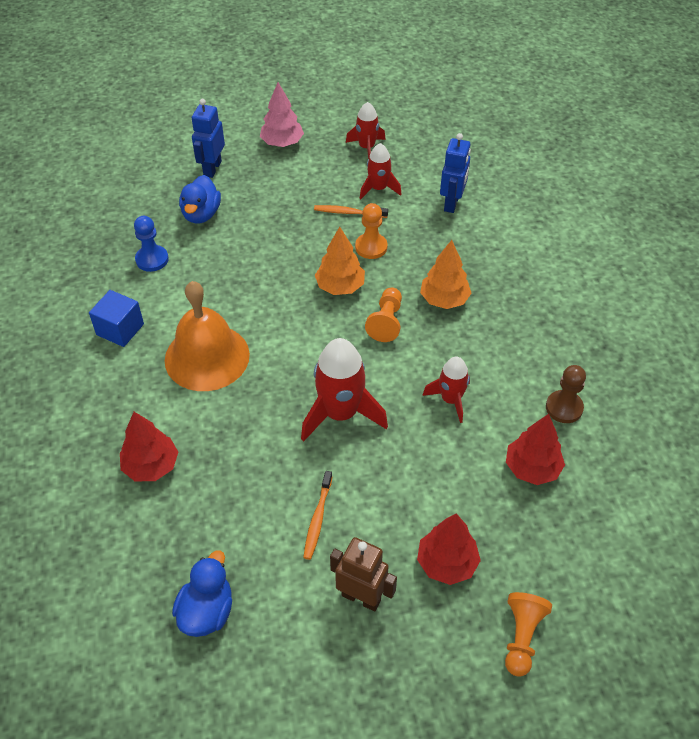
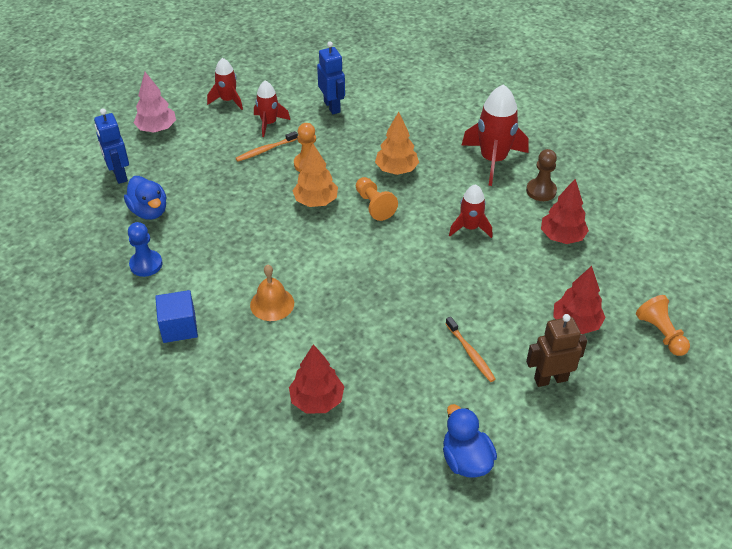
camera: 40 degrees left, 5 degrees down
orange bell [165,281,250,391] -> orange bell [250,265,294,321], size x0.55
red rocket [301,338,388,442] -> red rocket moved to [461,84,529,186]

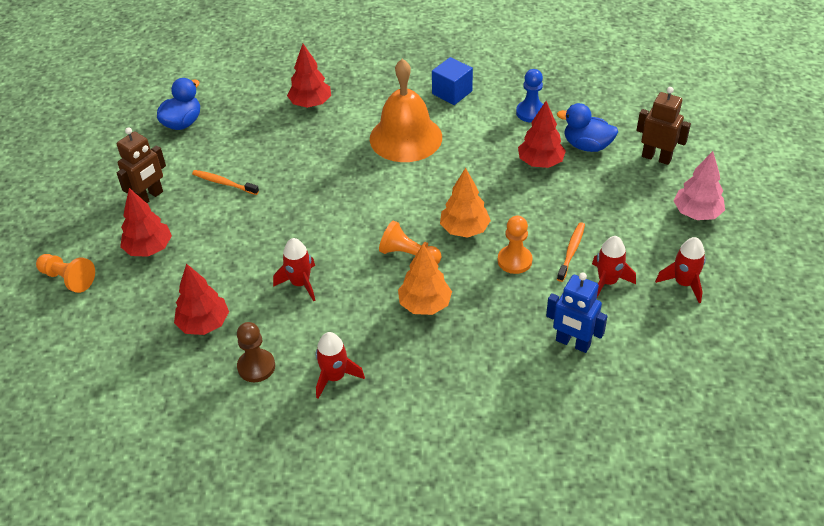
camera: 145 degrees right, 0 degrees up
blue robot [94,108,129,184] -> brown robot [636,87,691,165]
orange bell [250,265,294,321] -> orange bell [370,58,442,162], size x1.82
blue duck [443,404,497,478] -> blue duck turned 90 degrees counterclockwise [157,78,200,130]
red rocket [461,84,529,186] -> red rocket [316,332,365,399], size x0.59
none -> red tree [518,101,566,168]

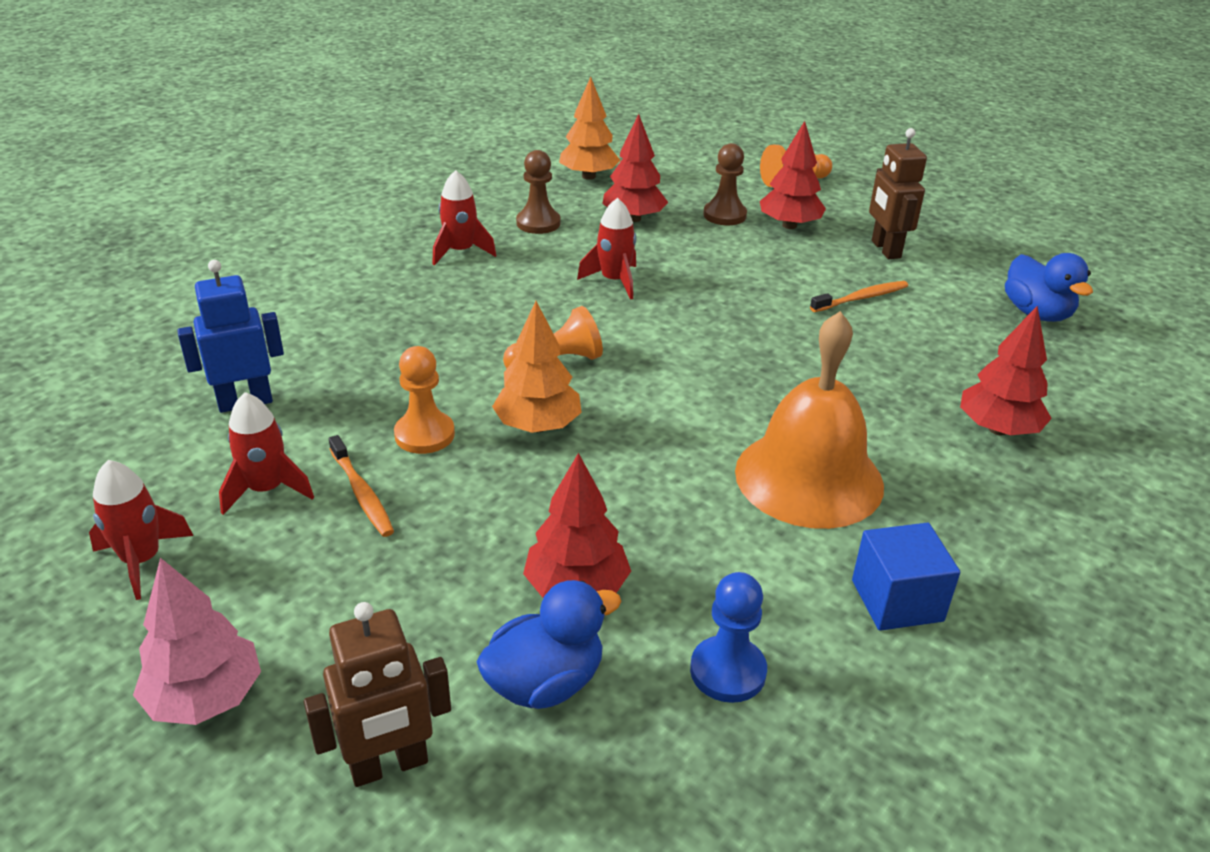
camera: 125 degrees right, 10 degrees down
orange tree [398,244,452,315] -> orange tree moved to [559,77,621,180]
none -> brown pawn [703,143,747,225]

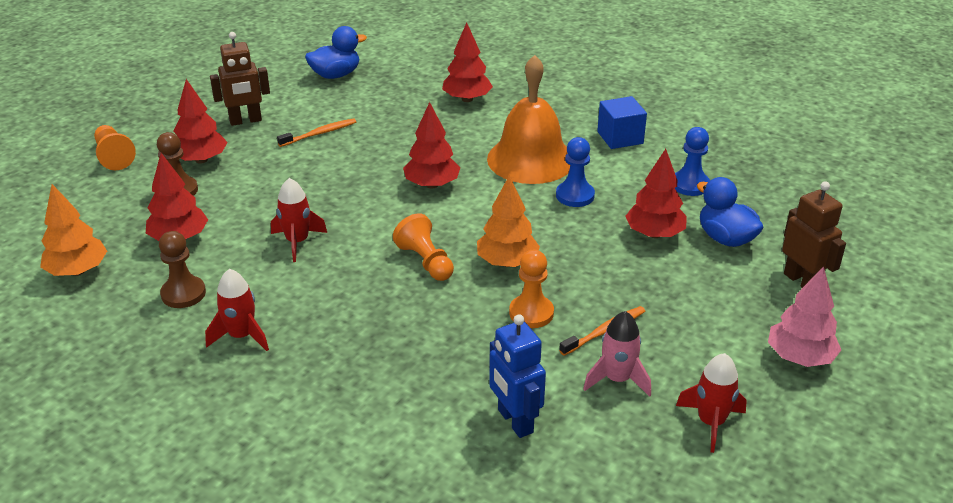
camera: 95 degrees left, 0 degrees up
red rocket [219,392,314,515] -> pink rocket [583,311,651,397]
orange toothbrush [810,281,908,312] -> orange toothbrush turned 90 degrees clockwise [277,118,356,147]
none -> red tree [403,102,460,188]
none -> blue pawn [556,137,595,207]

